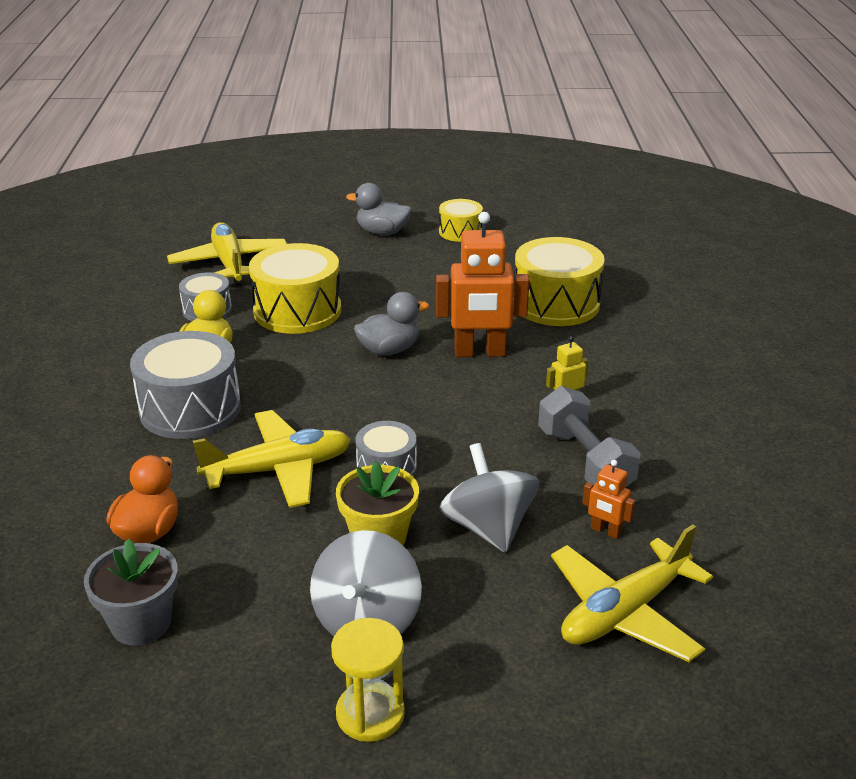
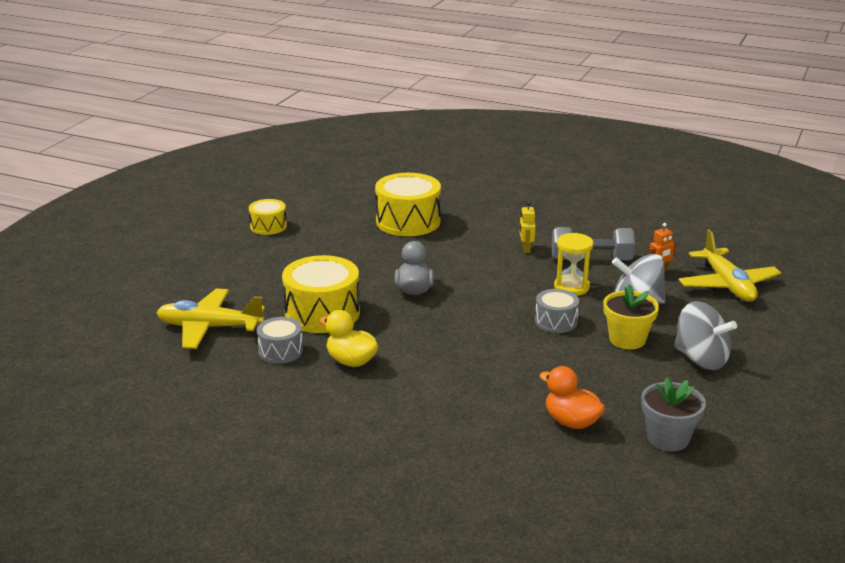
camera: 65 degrees left, 5 degrees down
grey drum [130,331,241,439] -> none
yellow plane [193,410,351,508] -> none
yellow hourglass [331,618,405,742] -> yellow hourglass moved to [554,233,594,296]
grey duck [346,183,412,235] -> none
orange robot [436,212,529,357] -> none

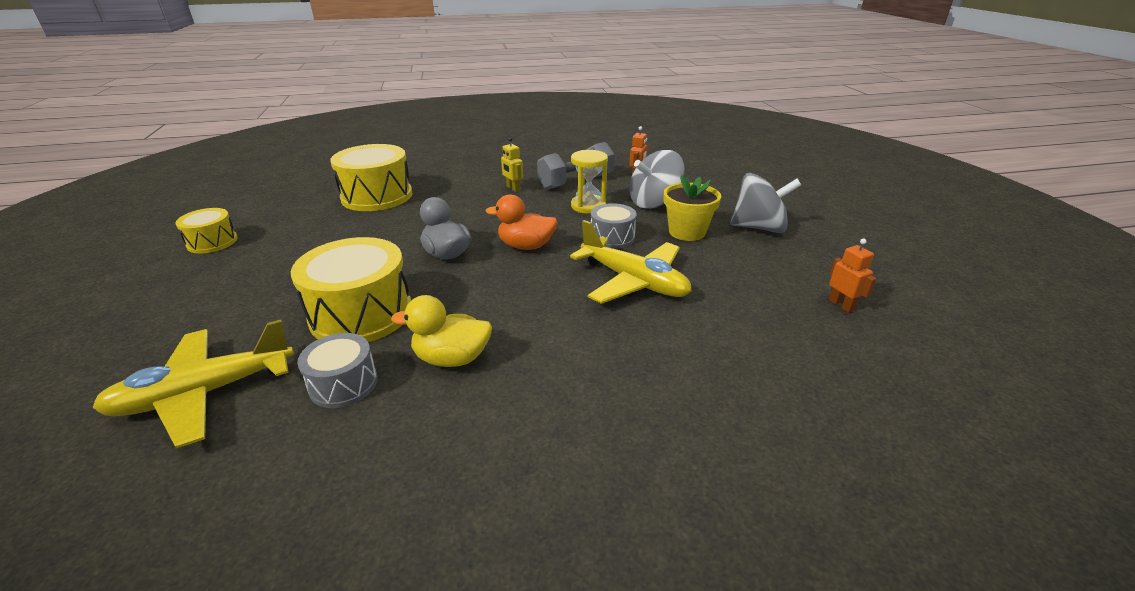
camera: 35 degrees left, 5 degrees up
orange duck [539,366,605,429] -> orange duck moved to [485,194,558,250]
grey flower pot [641,378,706,451] -> orange robot [829,238,877,313]
yellow plane [679,229,781,302] -> yellow plane moved to [570,220,692,304]

